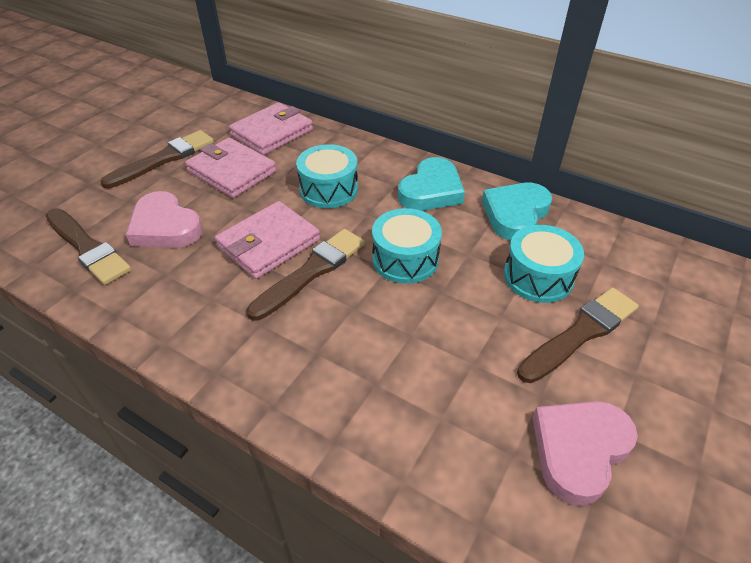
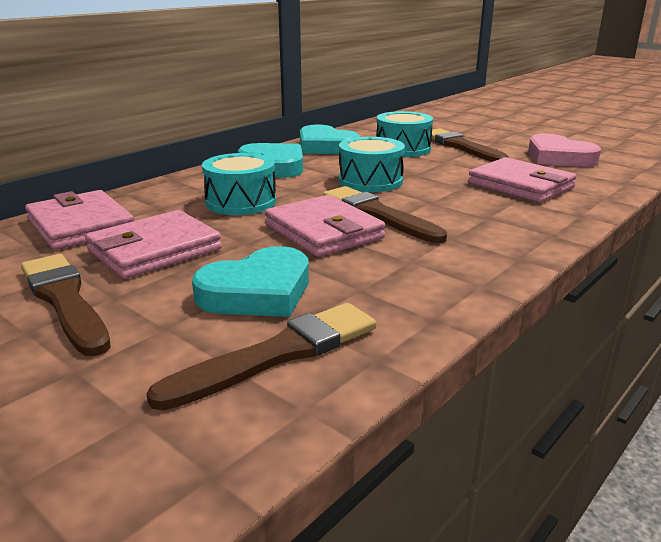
camera: 80 degrees left, 20 degrees down
pink heart [126,191,203,248] -> turquoise heart [192,246,309,317]
none -> pink wallet [468,157,577,203]

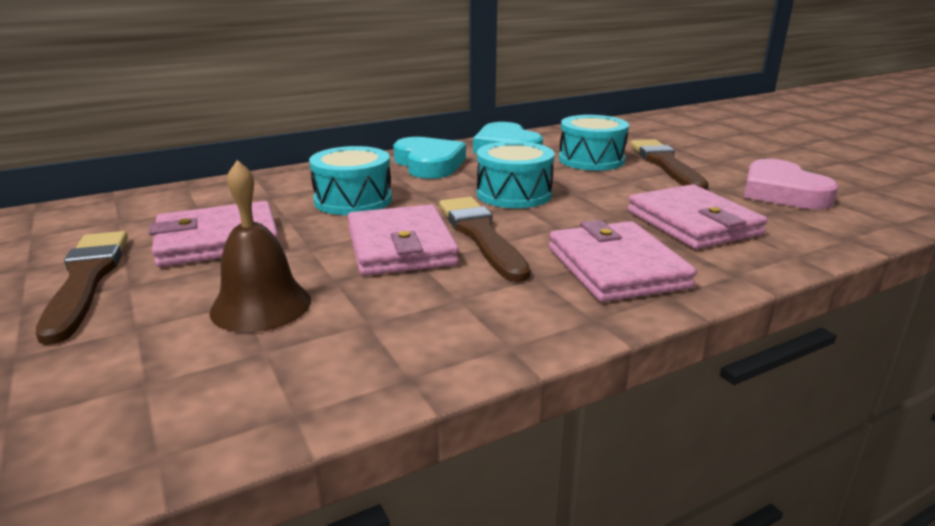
camera: 20 degrees right, 0 degrees up
pink wallet [25,190,134,250] -> pink wallet moved to [549,220,697,302]
brown brush [147,303,376,410] -> none
turquoise heart [192,246,309,317] -> brown bell [209,160,311,332]

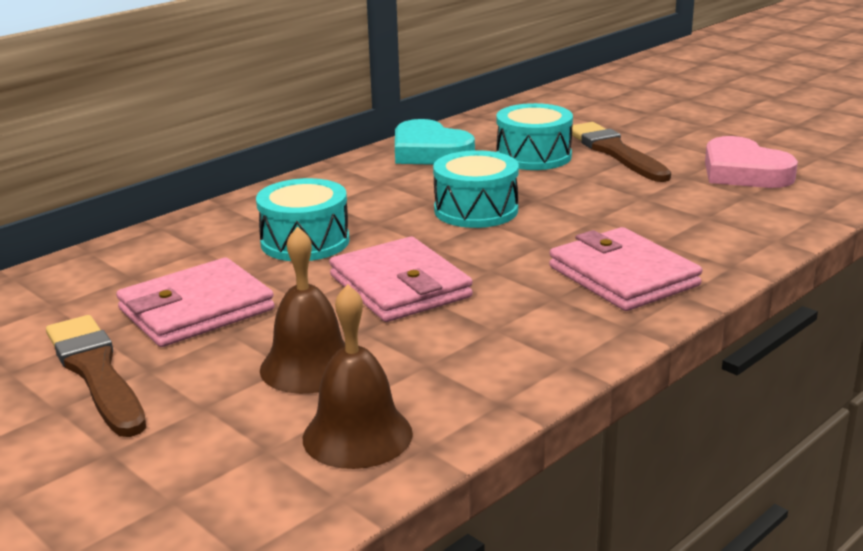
camera: 15 degrees left, 0 degrees up
turquoise heart [393,137,466,179] -> none
brown brush [439,197,530,282] -> none
pink wallet [627,184,768,249] -> none
none -> brown bell [303,284,413,469]

